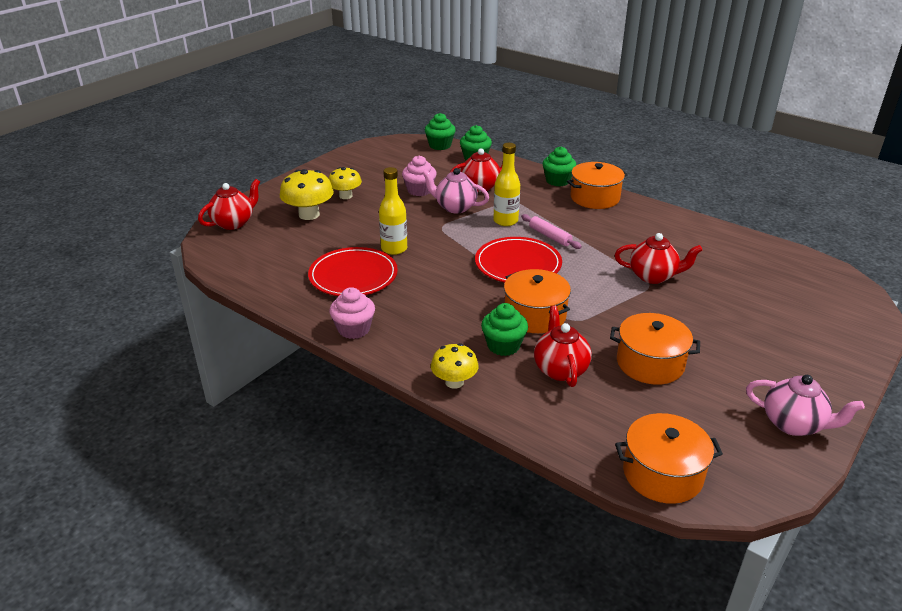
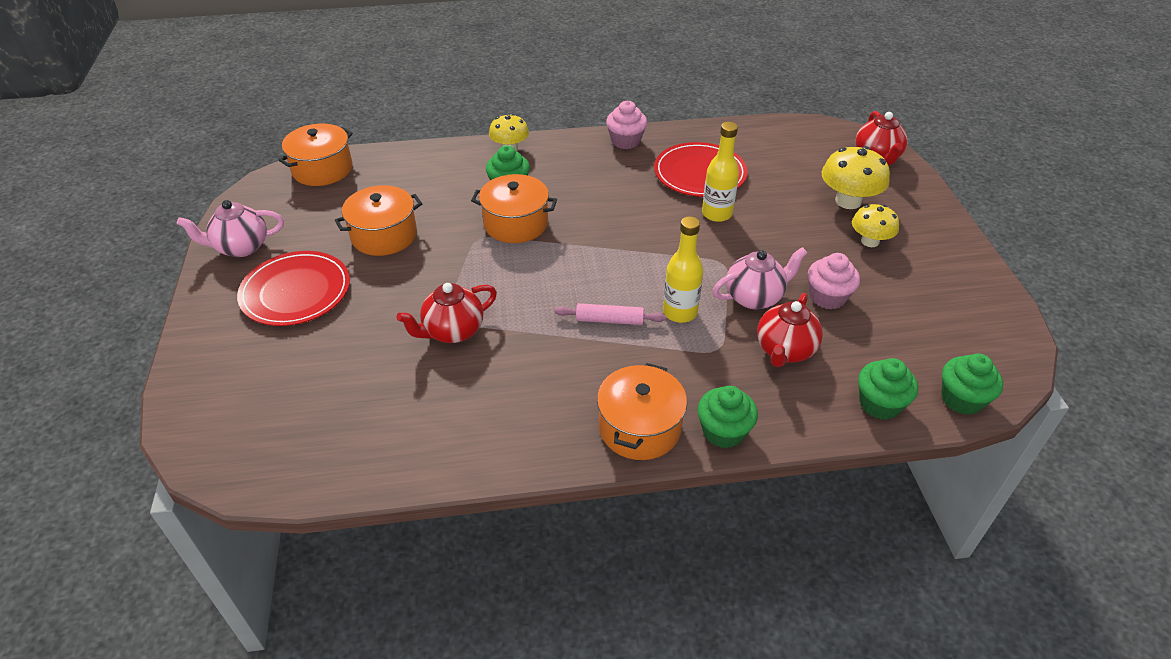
camera: 135 degrees right, 10 degrees up
red plate [475,237,562,283] -> red plate moved to [237,251,350,326]
red teapot [534,306,592,387] -> none

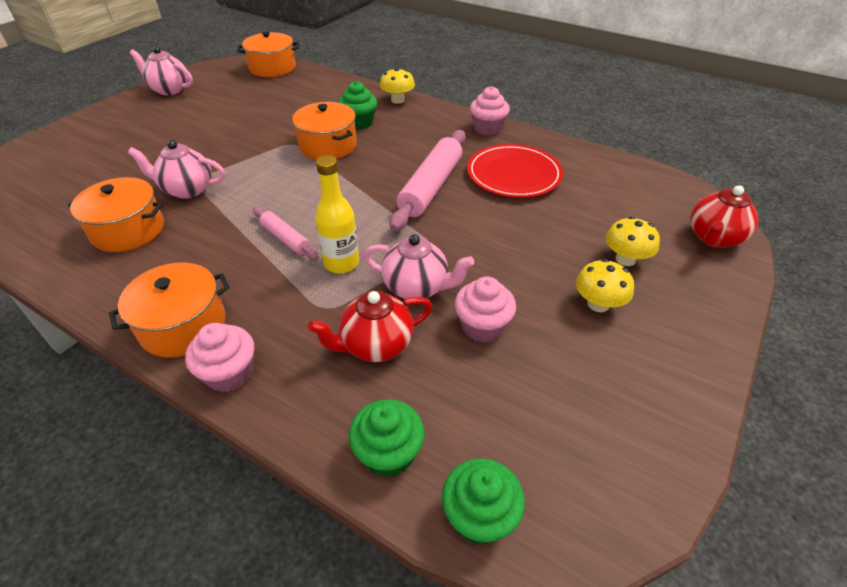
camera: 40 degrees right, 0 degrees up
red plate [237,251,350,326] -> none
orange pot [335,185,422,256] -> orange pot moved to [68,177,164,252]
red teapot [397,283,497,343] -> pink teapot [128,140,225,199]
green cupcake [697,386,758,448] -> pink cupcake [185,323,254,392]
yellow bottle [702,122,739,222] -> none
yellow mushroom [821,146,890,209] -> yellow mushroom [605,217,660,266], size x0.66
none -> pink rolling pin [390,130,466,231]

